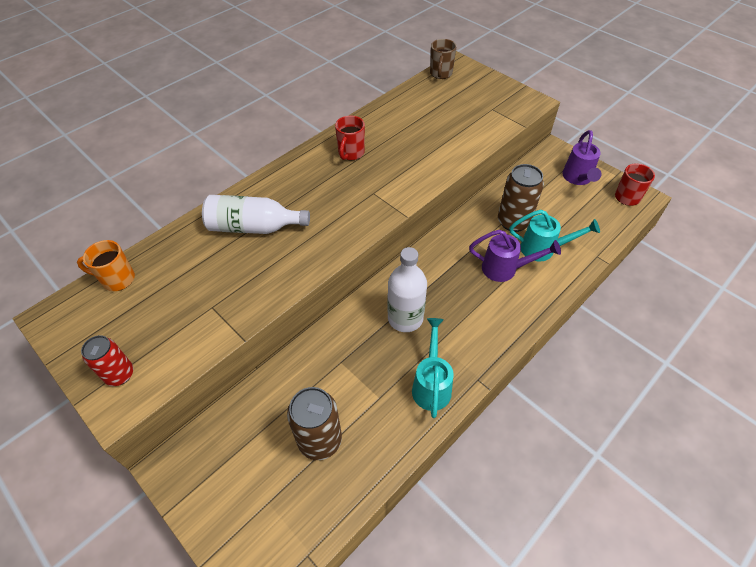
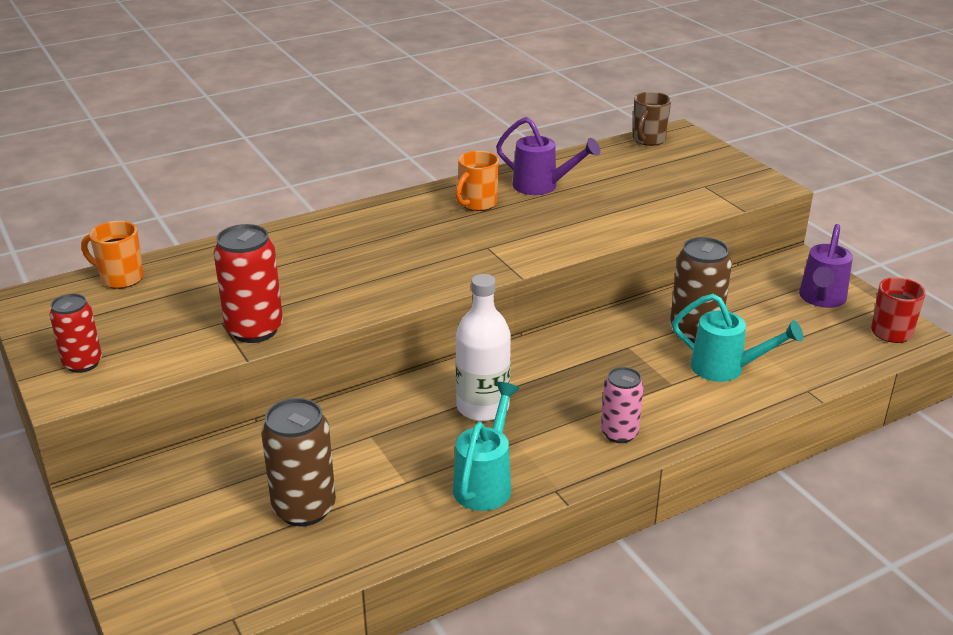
camera: 15 degrees right, 20 degrees down
white bottle [202,195,310,234] -> none
red mug [335,116,365,160] -> orange mug [455,151,499,211]
purple watering can [469,230,561,282] -> purple watering can moved to [496,117,600,195]
none -> red can [214,224,283,343]
none -> pink can [601,367,644,443]

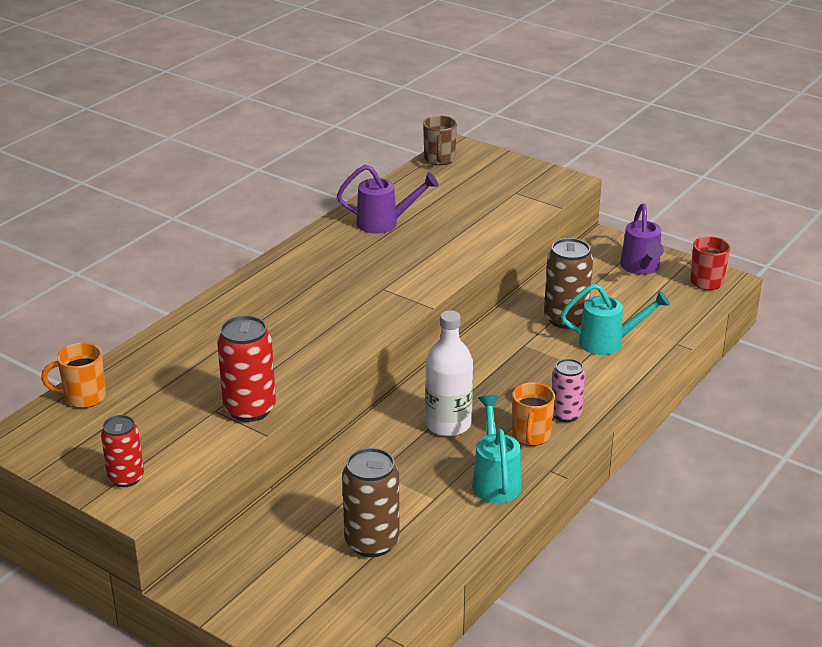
camera: 25 degrees left, 0 degrees up
orange mug [455,151,499,211] -> orange mug moved to [512,382,555,446]

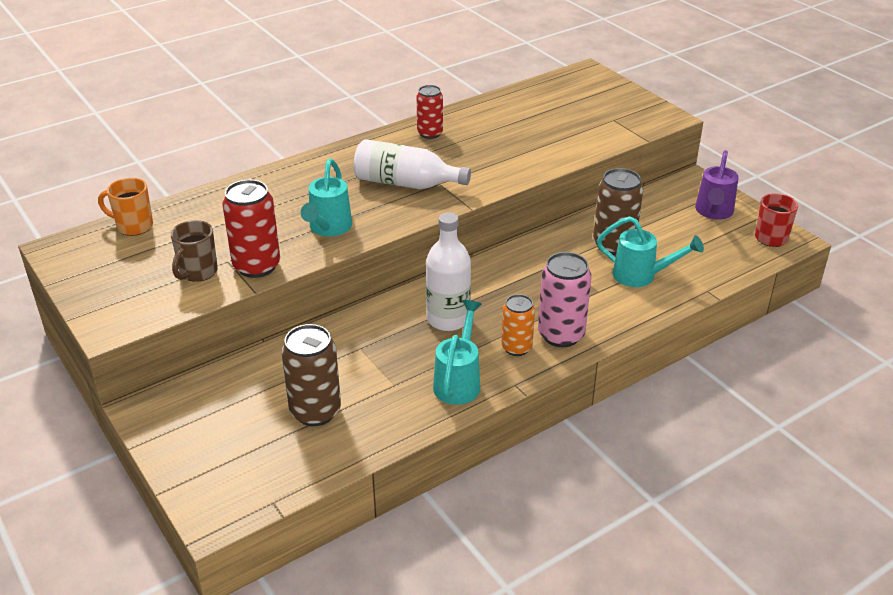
camera: 20 degrees right, 5 degrees up
red can [101,415,144,487] -> red can moved to [416,85,443,139]
purple watering can [337,165,439,234] -> none
brown mug [423,116,457,165] -> brown mug moved to [171,220,218,282]
orange mug [512,382,555,446] -> orange can [501,294,535,356]
pink can [552,359,585,422] -> pink can [538,252,592,347], size x1.54
none -> turquoise watering can [301,159,352,237]
none -> white bottle [354,139,471,189]

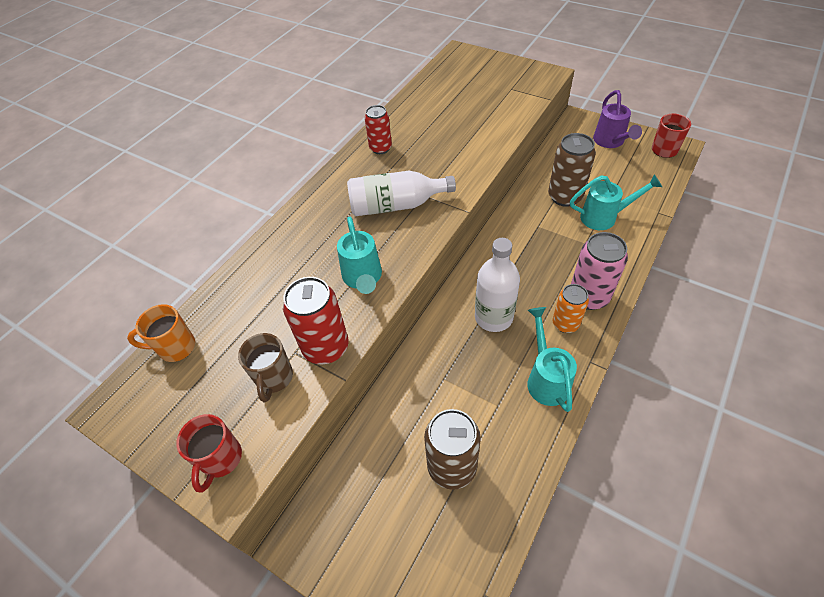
camera: 20 degrees left, 15 degrees up
none -> red mug [176,414,242,493]

